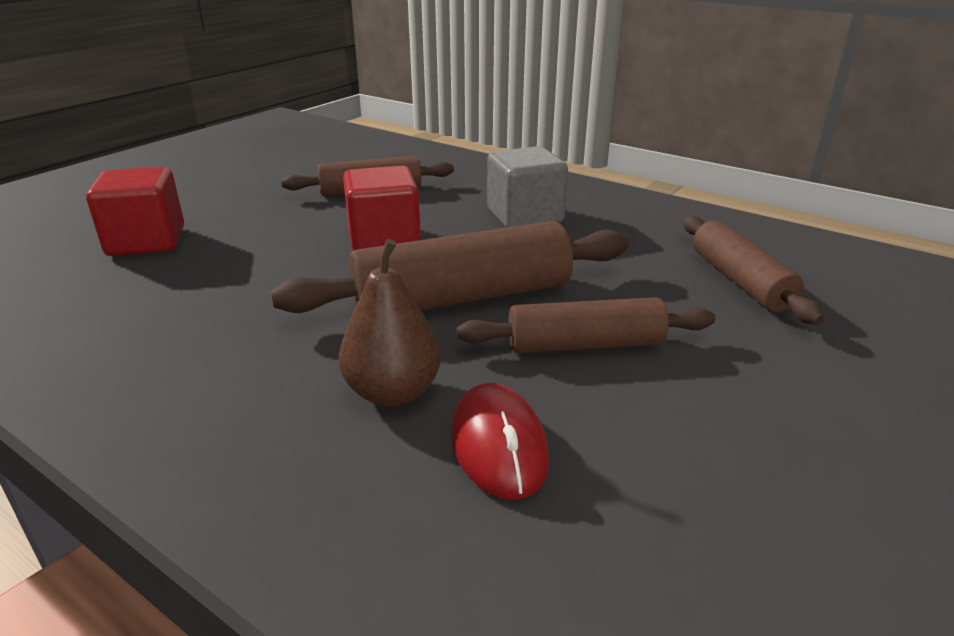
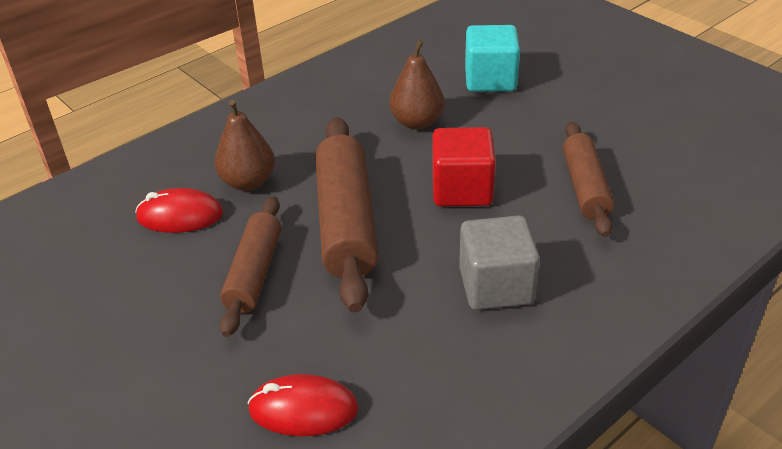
camera: 105 degrees right, 10 degrees up
red cube [86,166,184,256] -> turquoise cube [465,25,520,92]
brown rolling pin [683,215,824,325] -> red mouse [247,374,358,436]
none -> brown pear [389,40,444,130]

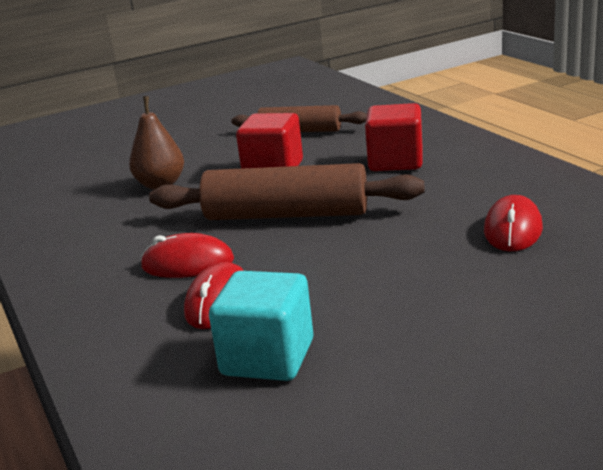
camera: 75 degrees left, 15 degrees down
brown pear [215,100,275,191] -> red mouse [140,233,234,278]
brown rolling pin [220,196,281,337] -> none
grey cube [459,215,540,310] -> red cube [365,103,423,171]
turquoise cube [465,25,520,92] -> turquoise cube moved to [209,271,313,381]

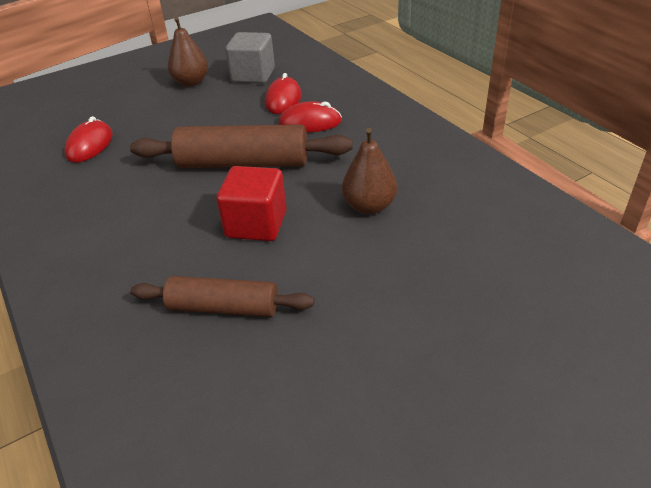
camera: 175 degrees right, 15 degrees up
turquoise cube [209,271,313,381] -> grey cube [225,32,275,84]
red cube [365,103,423,171] -> none
none -> brown pear [168,17,208,87]

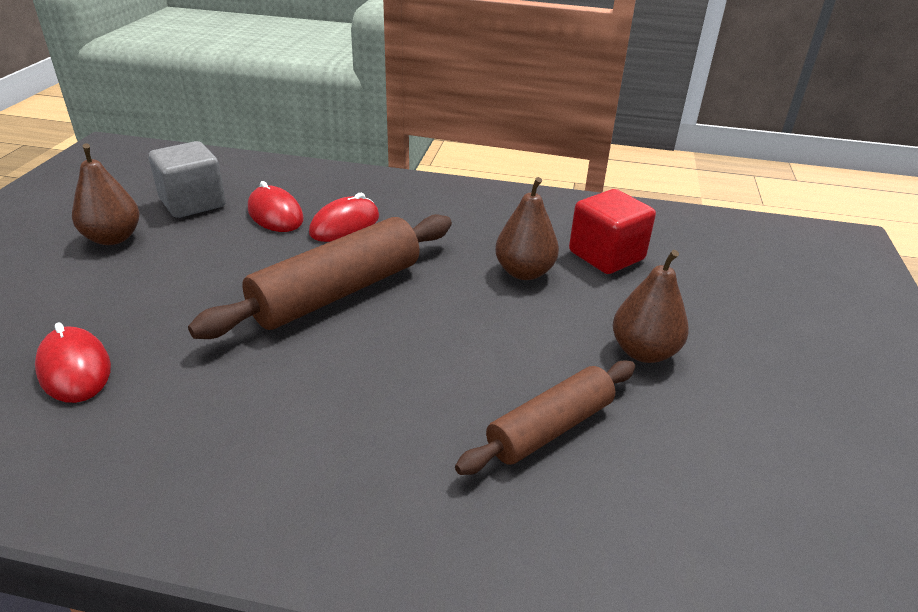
camera: 50 degrees left, 5 degrees down
red cube [216,166,287,241] -> red cube moved to [569,189,656,274]
none -> brown pear [613,250,689,363]

